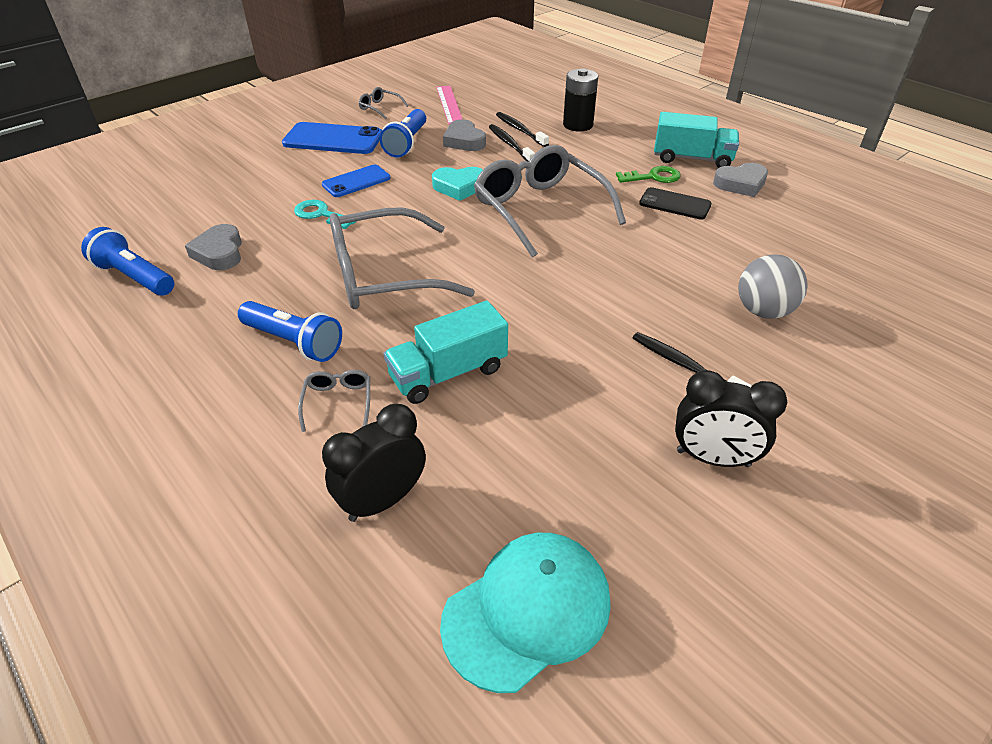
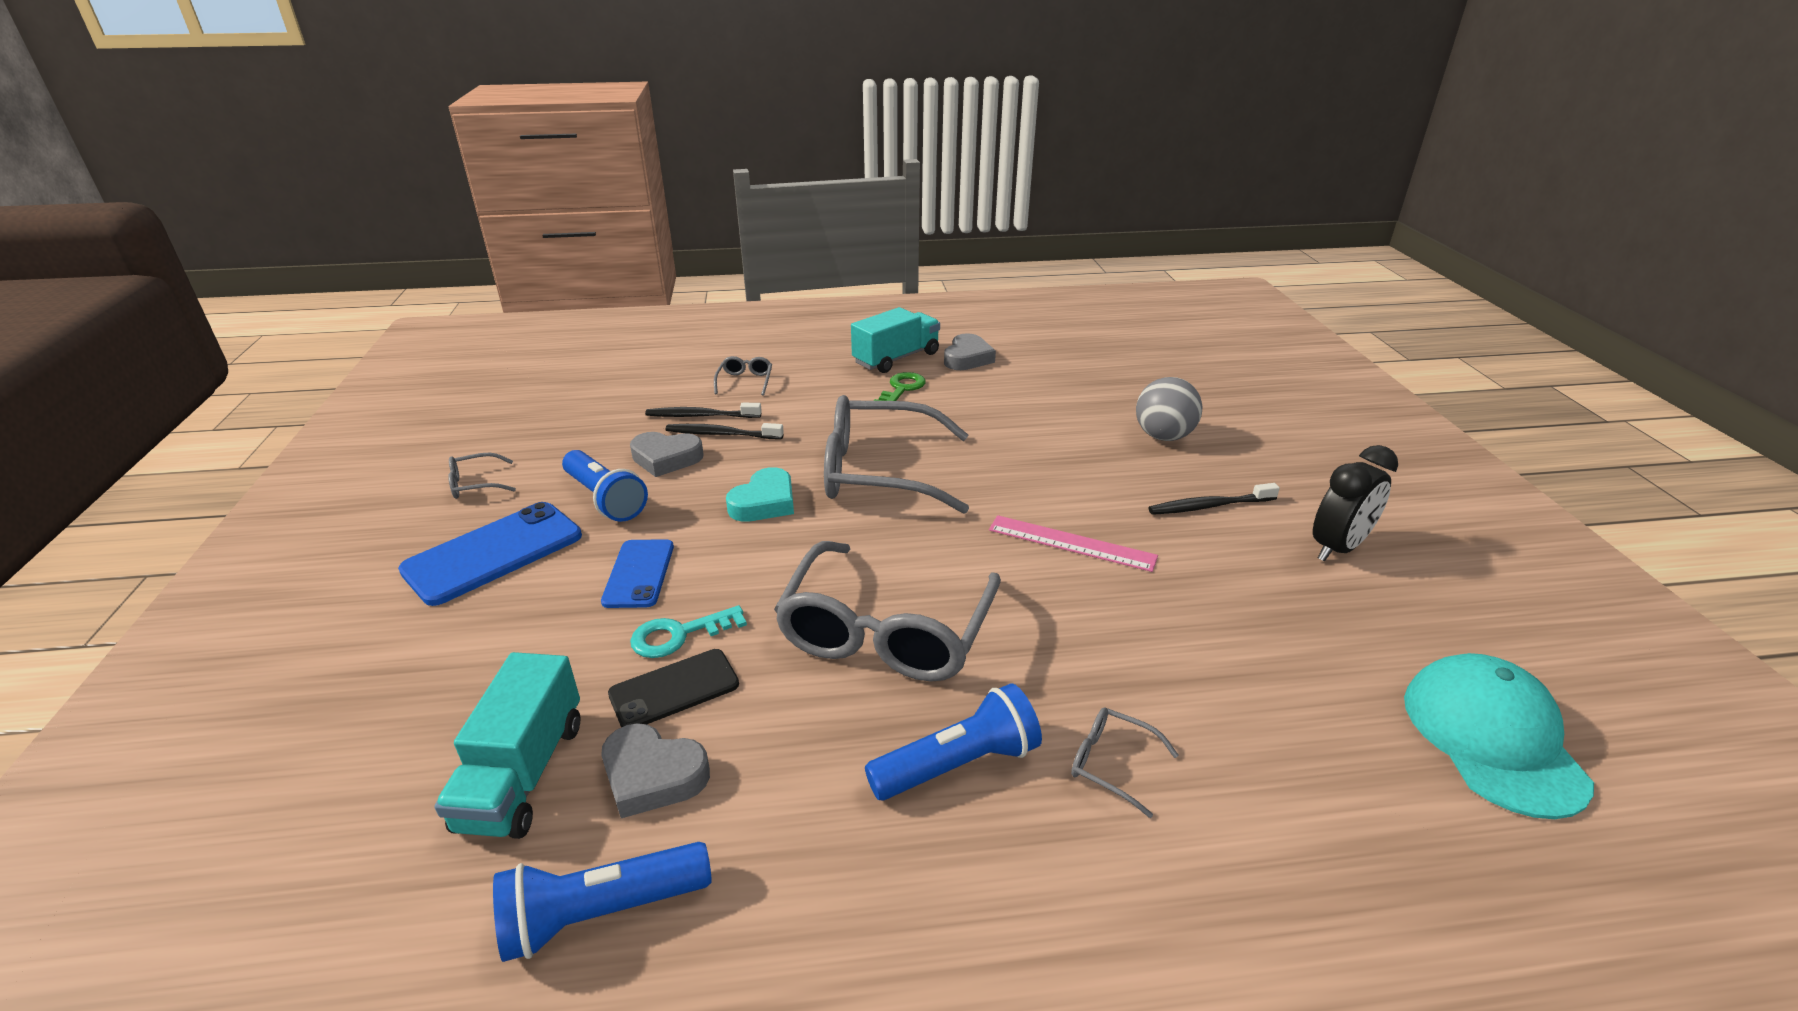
camera: 55 degrees left, 10 degrees down
black clock [322,404,426,522] -> none
turquoise truck [384,301,508,404] -> turquoise truck moved to [434,652,580,839]
pink ruler [436,86,463,124] -> pink ruler moved to [989,515,1158,572]
black battery [563,69,598,132] -> grey glasses [714,356,772,396]
black phone [639,187,712,220] -> black phone moved to [608,649,739,727]

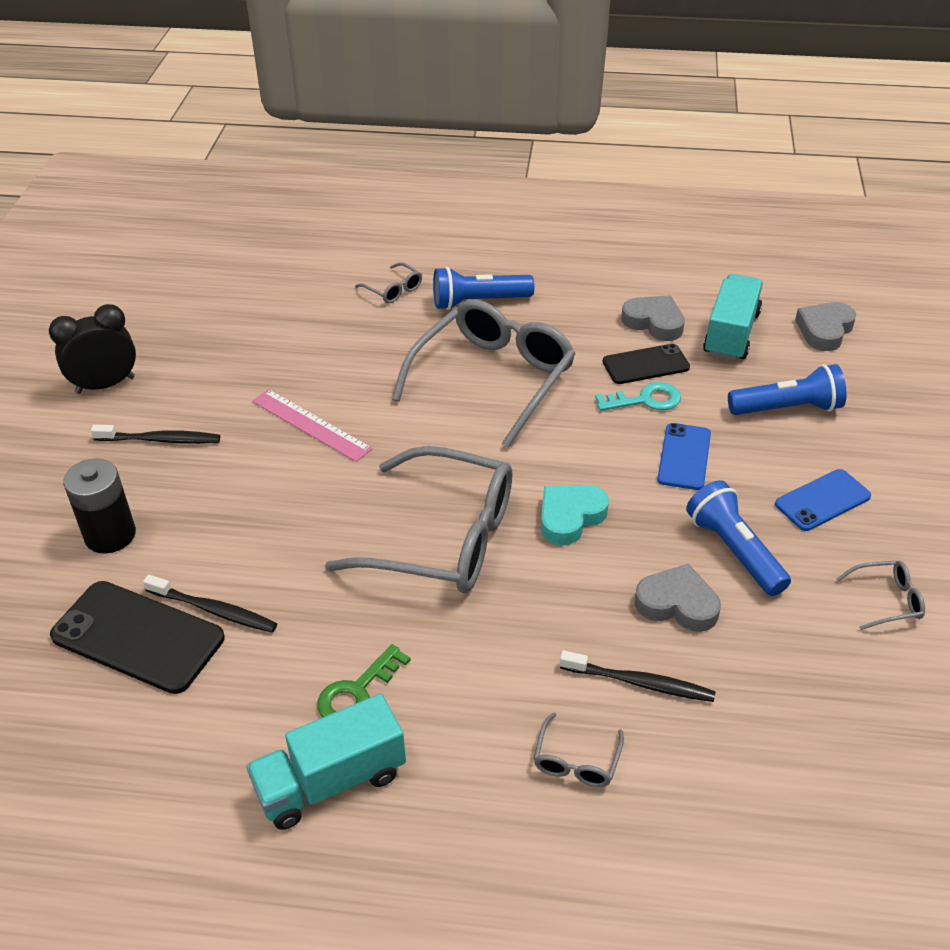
camera: 165 degrees left, 10 degrees up
blue phone [398,502,582,606] -> blue phone [775,469,871,531], size x0.63
blue flashlight [493,842,712,962] -> blue flashlight moved to [728,364,846,415]
black toothbrush [666,423,784,439] -> black toothbrush moved to [143,575,277,633]
grey heart [944,333,996,370] -> grey heart moved to [795,302,856,351]
grey ball [1136,377,1202,441] -> black battery [63,458,136,553]
turquoise cap [1404,653,1594,819] -> none
none -> black phone [50,581,225,694]

